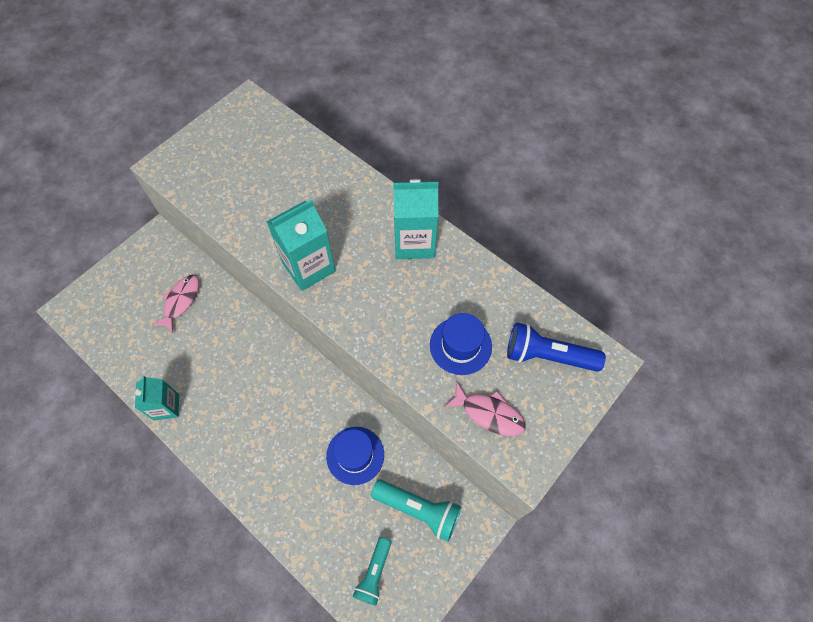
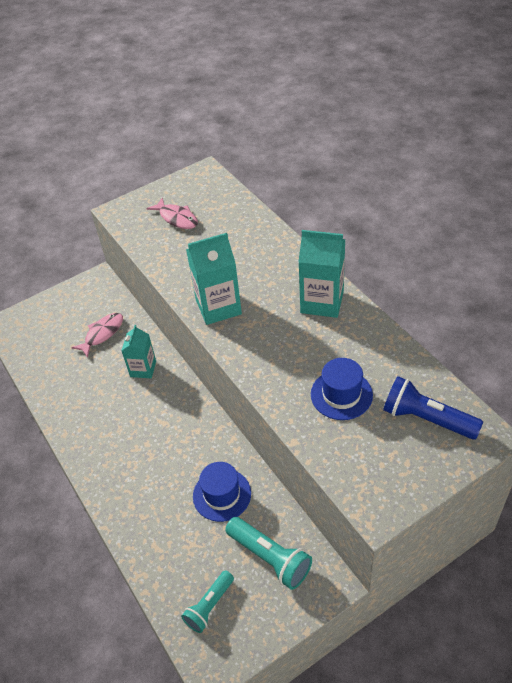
camera: 20 degrees right, 15 degrees down
turquoise carton [135,376,179,421] -> turquoise carton moved to [121,325,156,378]
pink fish [445,382,526,436] -> pink fish moved to [146,198,198,229]

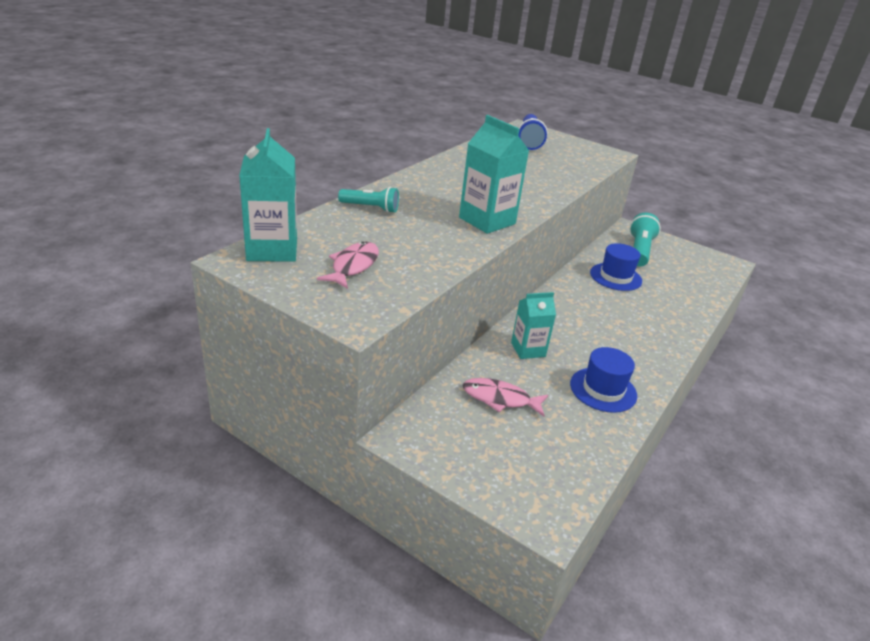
camera: 120 degrees left, 15 degrees down
turquoise flashlight [181,570,234,633] -> turquoise flashlight moved to [338,187,399,213]
turquoise carton [298,230,345,318] -> turquoise carton moved to [239,128,297,262]
blue hat [311,358,373,420] -> blue hat moved to [570,347,637,413]

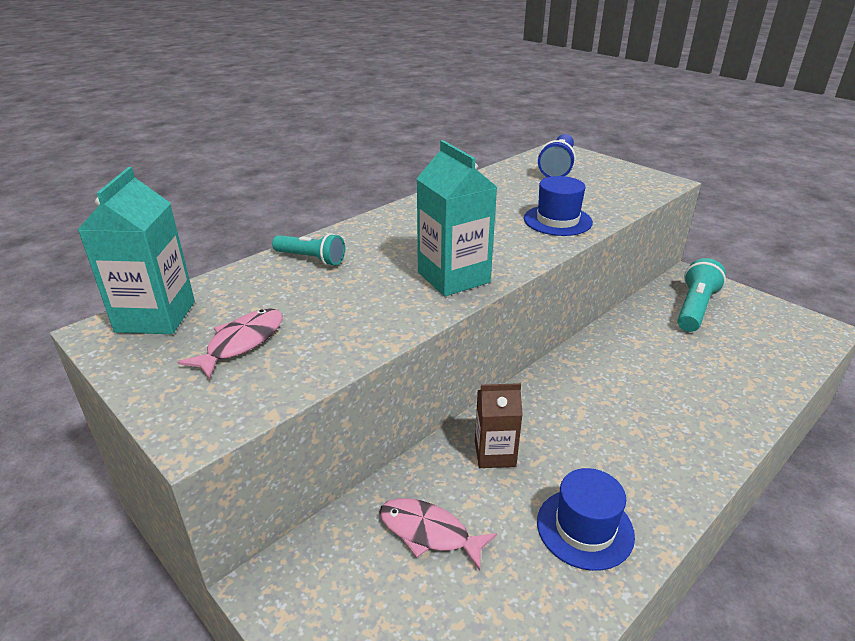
camera: 15 degrees right, 0 degrees up
turquoise carton [511,292,556,359] -> brown carton [475,383,523,468]
blue hat [590,243,642,291] -> blue hat moved to [524,176,593,236]

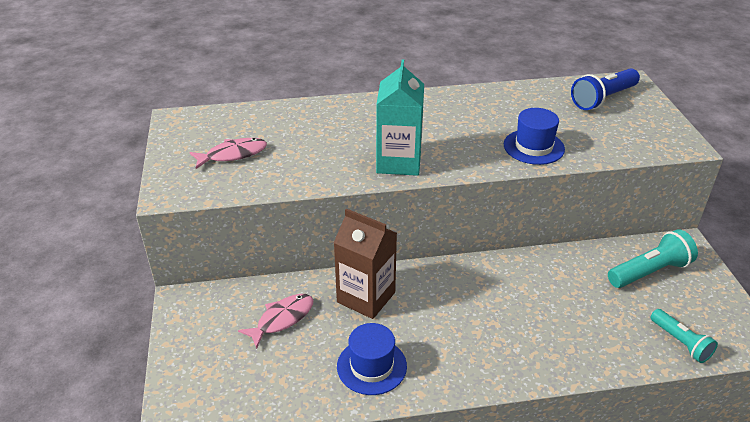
camera: 35 degrees right, 5 degrees up
turquoise carton [77,167,195,334] -> none
turquoise flashlight [272,233,345,266] -> turquoise flashlight moved to [651,309,718,363]
pink fish [379,498,497,571] -> pink fish turned 75 degrees clockwise [238,294,313,349]
brown carton [475,383,523,468] -> brown carton [334,208,397,319], size x1.54

